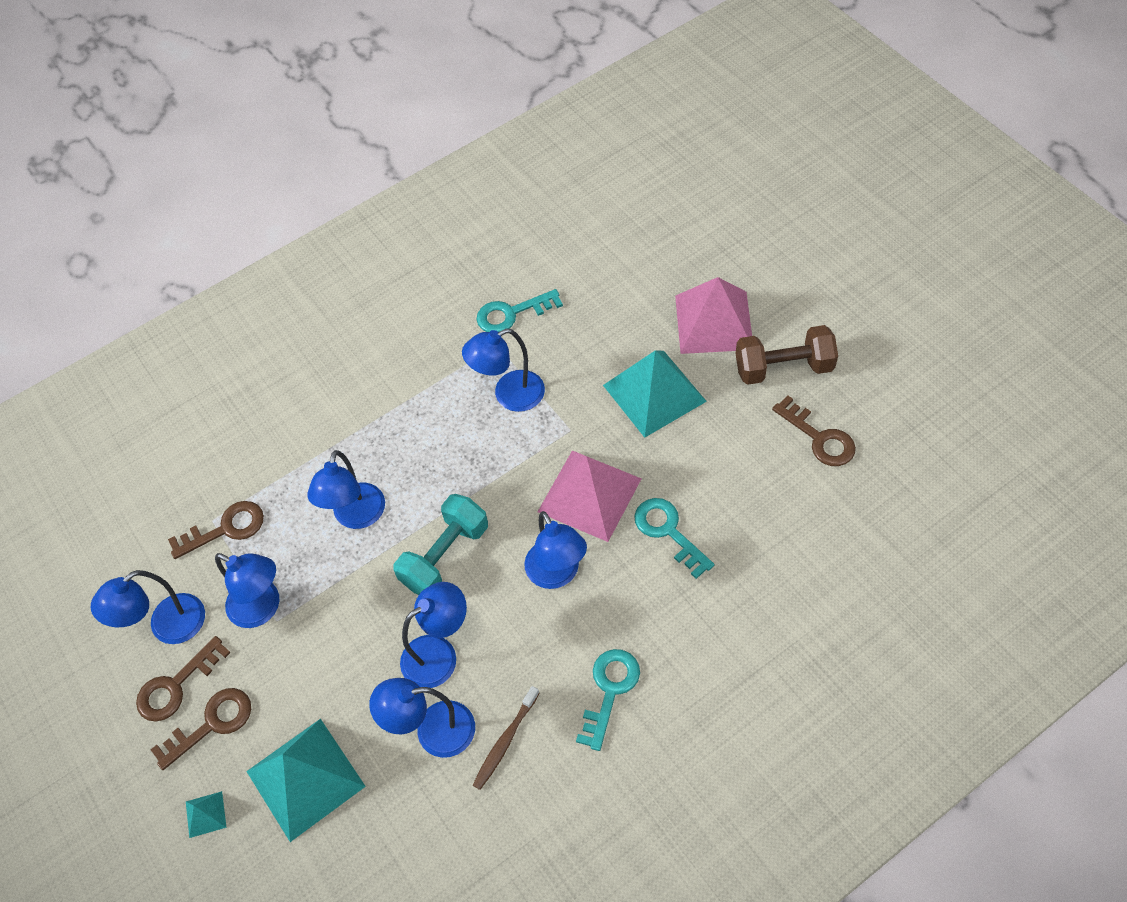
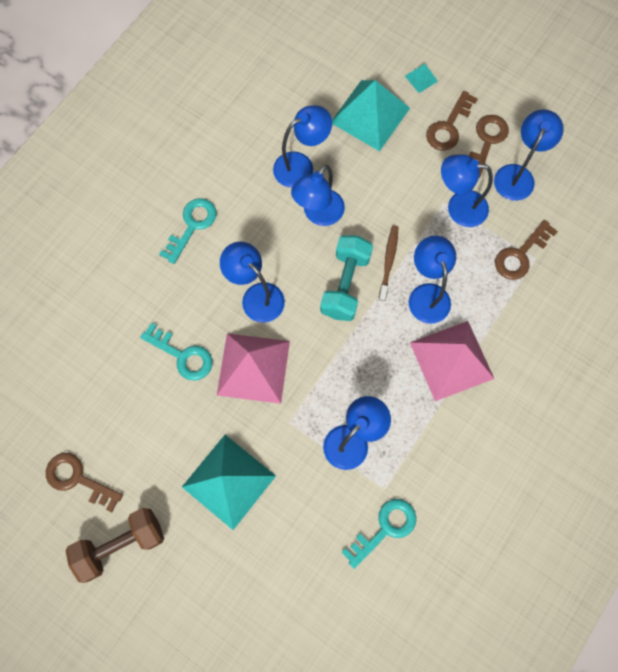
camera: 155 degrees right, 15 degrees up
brown toothbrush [473,686,540,790] -> brown toothbrush moved to [379,225,398,301]
turquoise key [576,649,640,751] -> turquoise key turned 150 degrees counterclockwise [159,198,217,264]
pink pyramid [675,277,752,354] -> pink pyramid moved to [410,321,494,401]

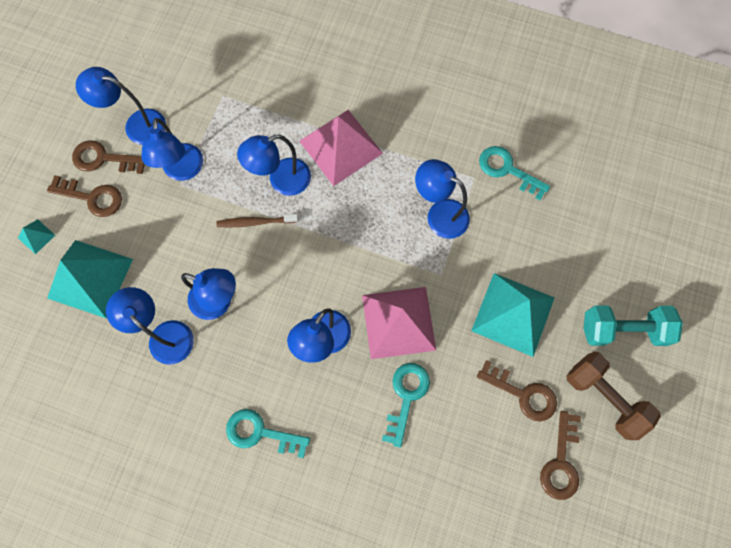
camera: 105 degrees left, 0 degrees up
turquoise dumbbell [320,235,373,321] -> turquoise dumbbell moved to [583,305,683,346]
brown key [495,220,558,280] -> brown key moved to [477,360,557,421]

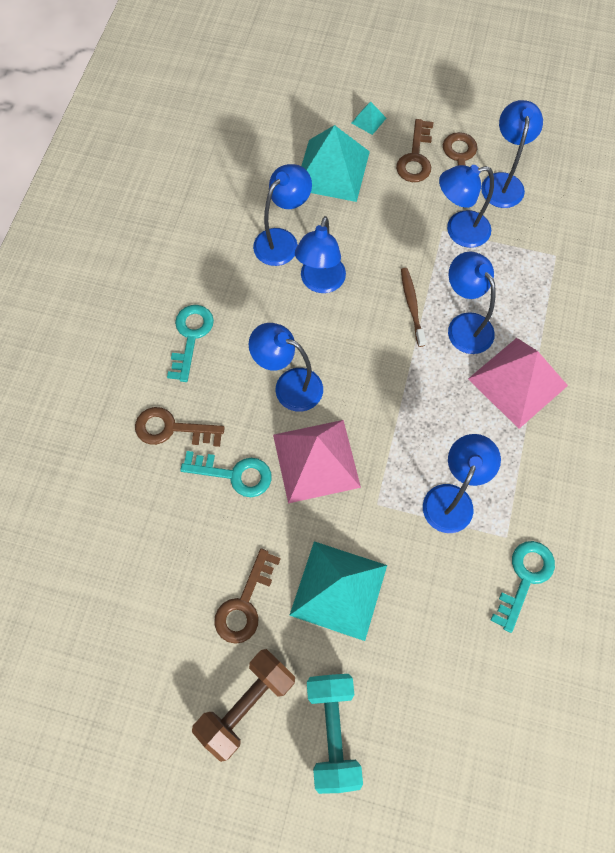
camera: 85 degrees right, 5 degrees down
brown key [540,411,581,500] -> brown key moved to [135,407,225,447]

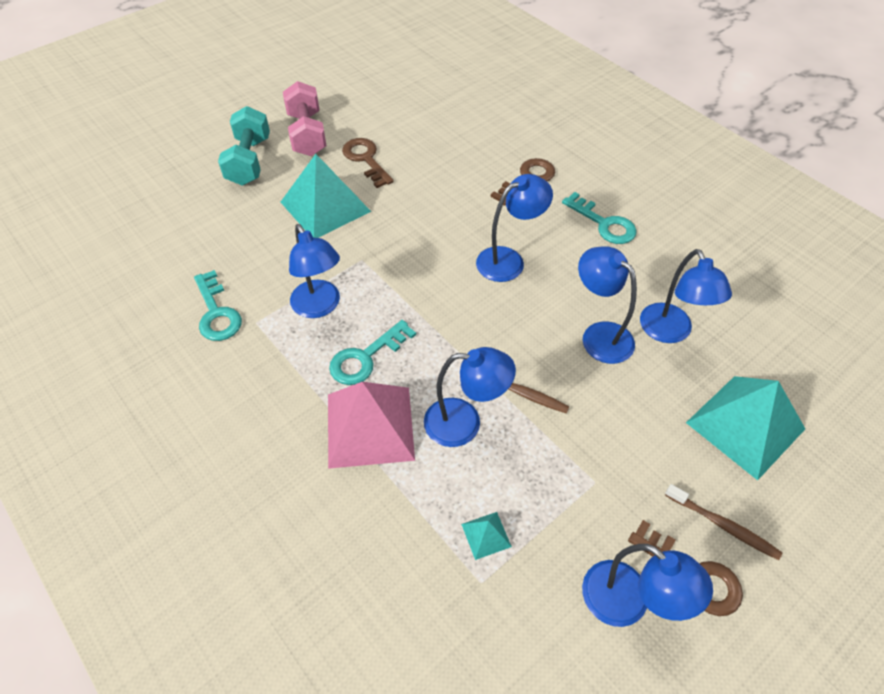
camera: 125 degrees right, 15 degrees down
turquoise key [180,451,271,497] -> turquoise key moved to [329,320,416,385]
brown dumbbell [192,649,295,762] -> pink dumbbell [283,81,327,156]
pink pyramid [273,420,361,503] -> none
turquoise dumbbell [307,674,363,794] -> turquoise dumbbell turned 60 degrees clockwise [218,106,270,186]
turquoise pyramid [352,102,386,135] -> turquoise pyramid moved to [461,512,512,560]
brown key [396,119,433,182] -> brown toothbrush [665,484,782,560]
blue lamp [439,165,494,248] -> none

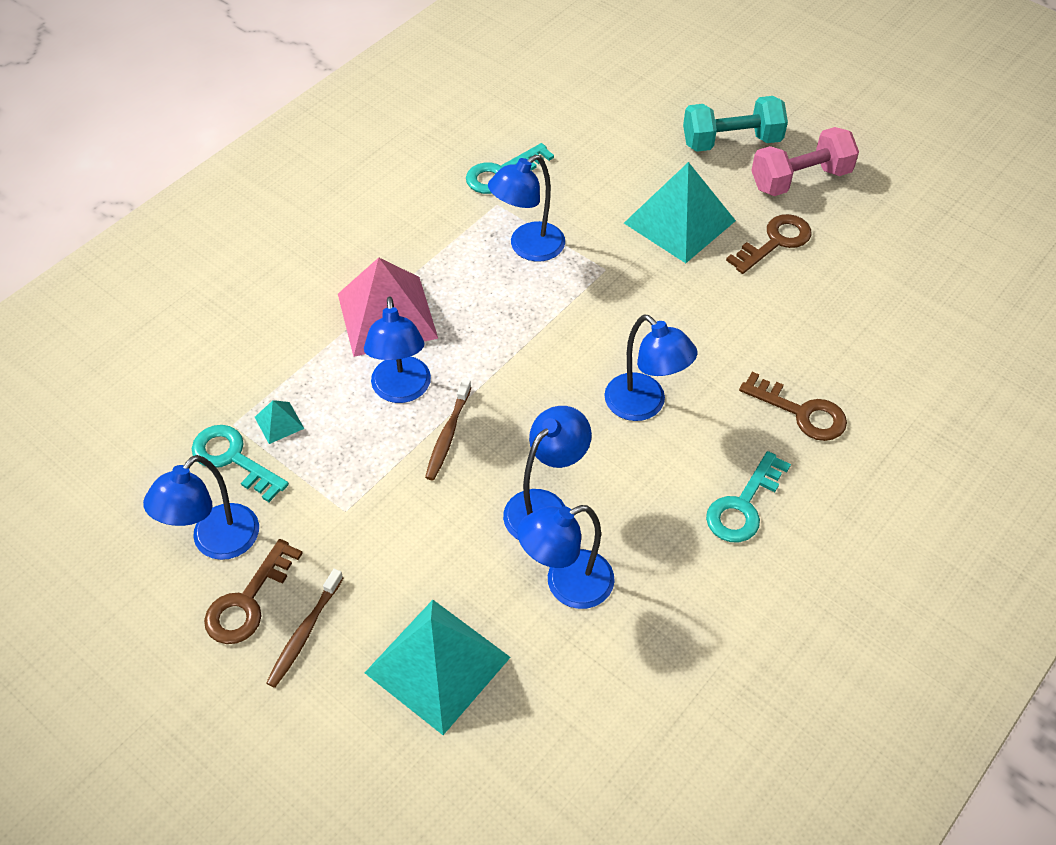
camera: 80 degrees right, 0 degrees up
turquoise key [329,320,416,385] -> turquoise key moved to [192,425,289,502]

